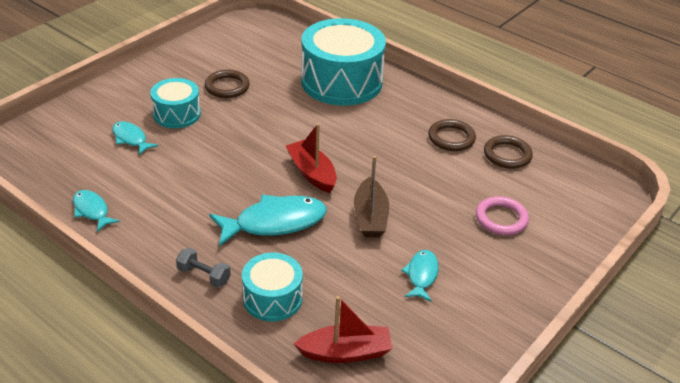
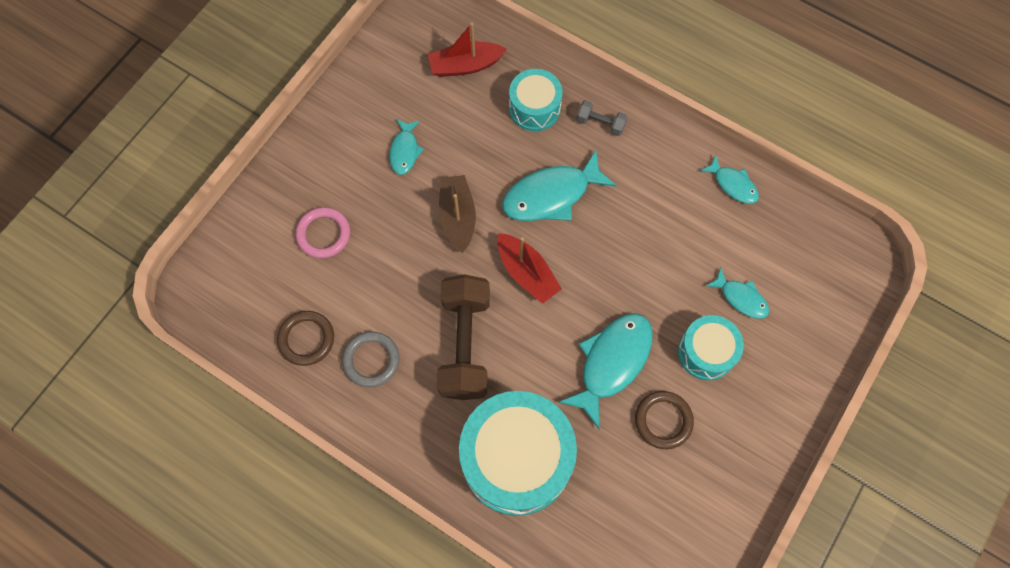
camera: 175 degrees right, 30 degrees up
brown ring [428,119,476,151] -> grey ring [342,331,400,387]
none -> brown dumbbell [437,274,490,400]
none -> turquoise fish [558,313,653,429]

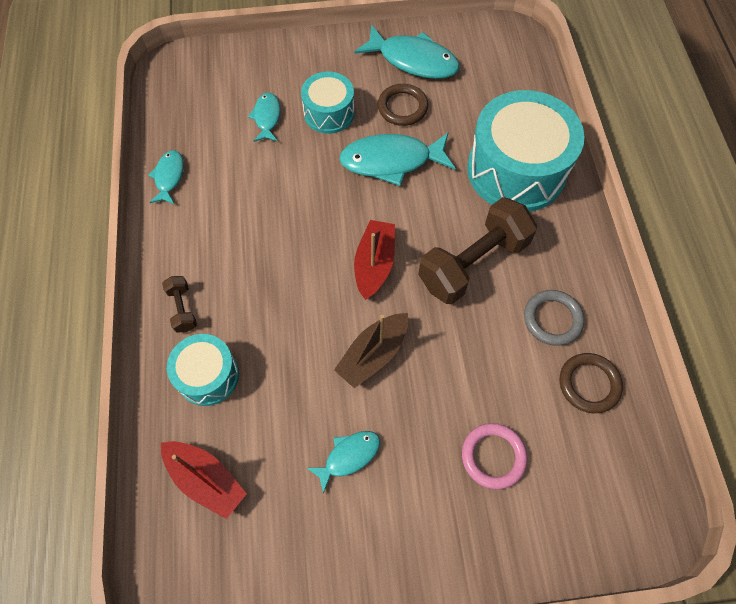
camera: 130 degrees left, 5 degrees down
turquoise fish [502,150,617,221] -> turquoise fish moved to [354,25,460,79]
grey dumbbell [576,100,628,136] -> brown dumbbell [162,276,197,333]

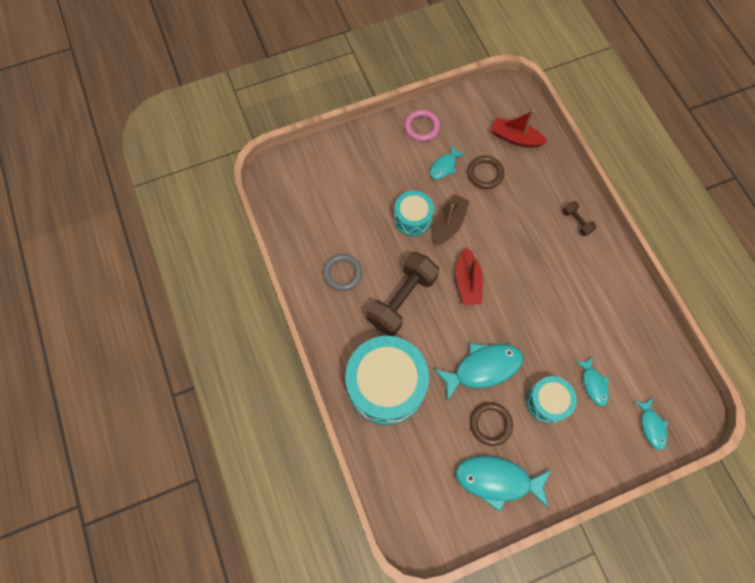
camera: 165 degrees right, 5 degrees up
turquoise fish [148,150,184,205] -> turquoise fish moved to [634,398,668,450]
turquoise drum [167,334,239,406] -> turquoise drum moved to [394,191,434,236]
pink ring [462,423,528,489] -> pink ring moved to [404,110,440,142]
brown ring [560,353,623,413] -> brown ring moved to [467,156,504,189]

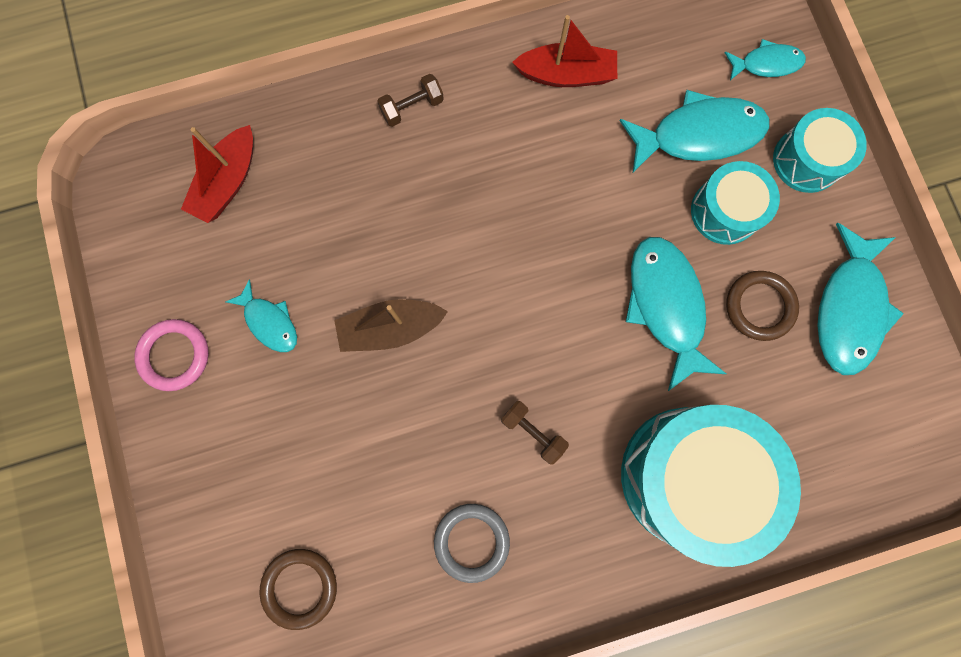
camera: 85 degrees left, 10 degrees up
brown dumbbell [367,252,439,336] -> brown dumbbell [501,401,569,465], size x0.45
turquoise drum [394,191,434,236] -> turquoise drum moved to [773,108,867,193]
brown boat [434,194,469,245] -> brown boat turned 45 degrees counterclockwise [334,299,448,352]
red boat [456,247,483,305] -> red boat moved to [512,15,617,87]
brown ring [467,156,504,189] -> brown ring moved to [259,549,337,630]
turquoise fish [575,357,609,406] -> turquoise fish [620,90,769,172], size x1.81

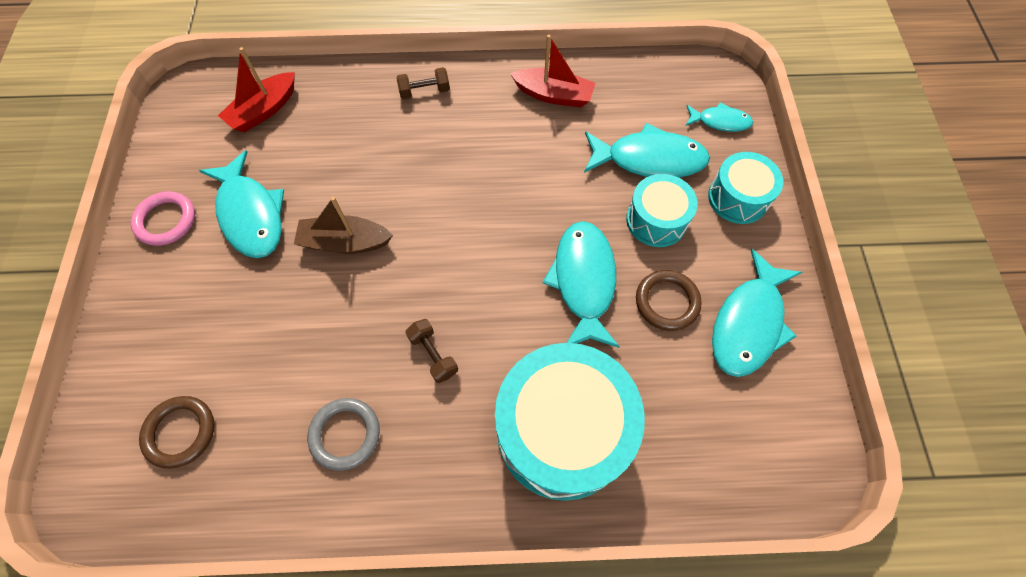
camera: 15 degrees right, 15 degrees down
turquoise fish [226,279,297,352] -> turquoise fish [199,150,284,258], size x1.81

